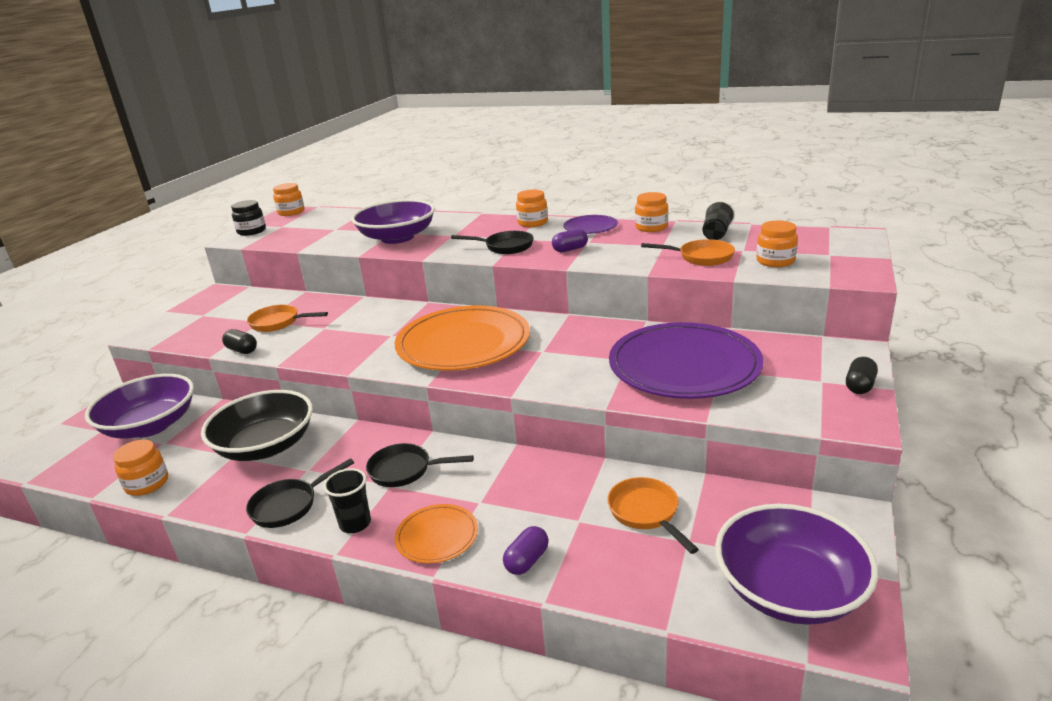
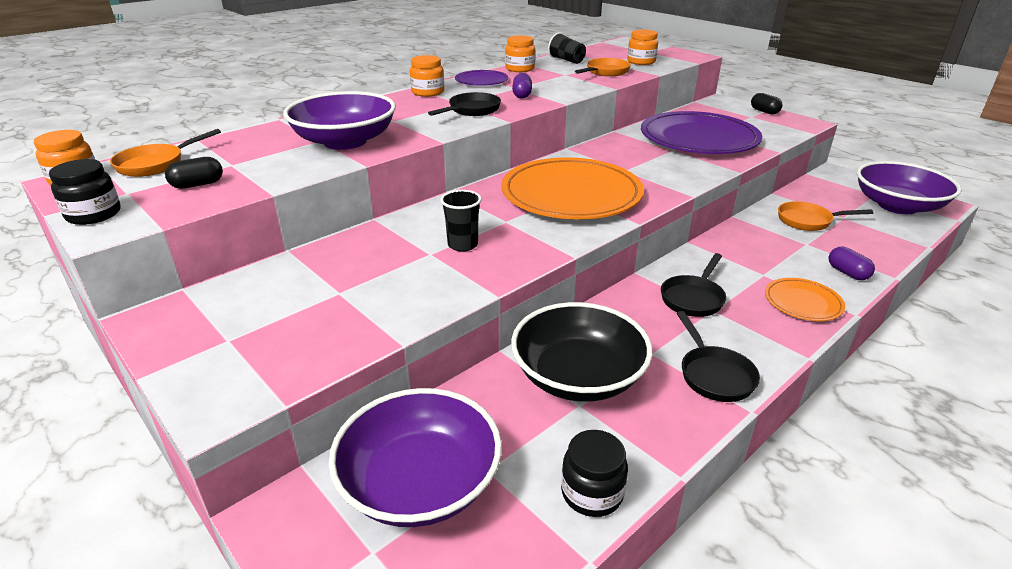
camera: 65 degrees left, 5 degrees up
orange jar [113,440,168,496] -> black jar [561,430,628,517]
black capsule [222,329,257,354] -> black capsule moved to [165,157,223,189]
orange pan [247,305,328,332] -> orange pan moved to [110,129,221,177]
black cup [323,468,371,533] -> black cup moved to [440,190,482,252]

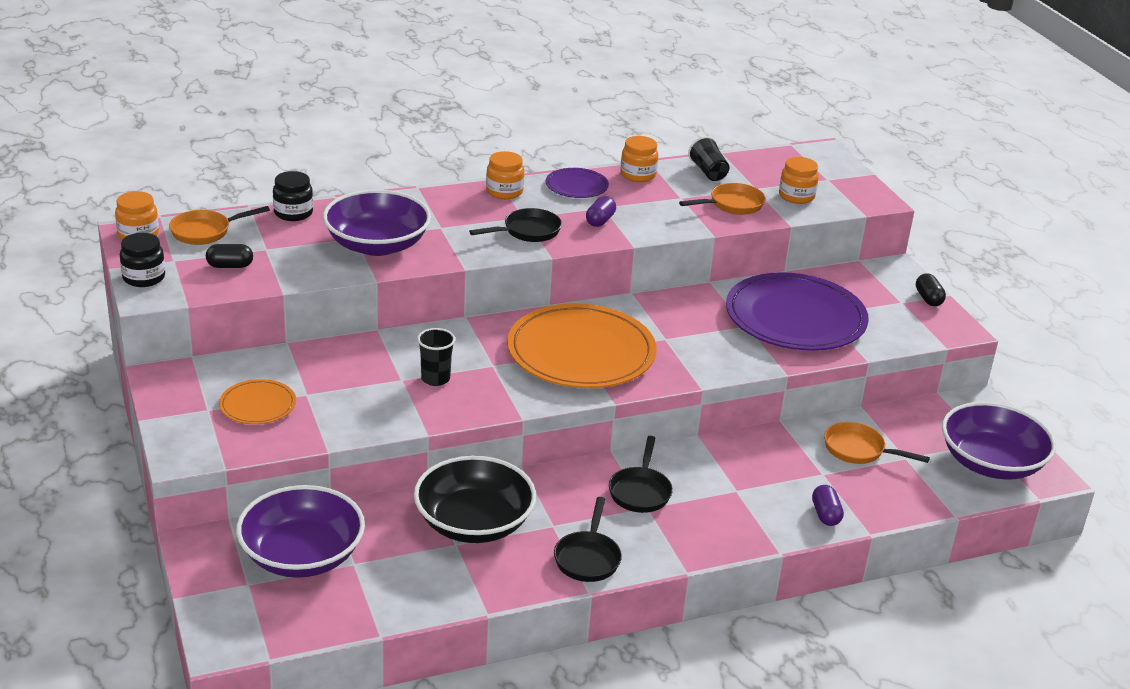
camera: 20 degrees right, 0 degrees up
black jar [561,430,628,517] -> black jar moved to [273,171,313,221]
black pan [661,253,726,317] -> black pan turned 45 degrees counterclockwise [609,436,673,513]
orange plate [765,278,845,321] -> orange plate moved to [219,379,296,424]

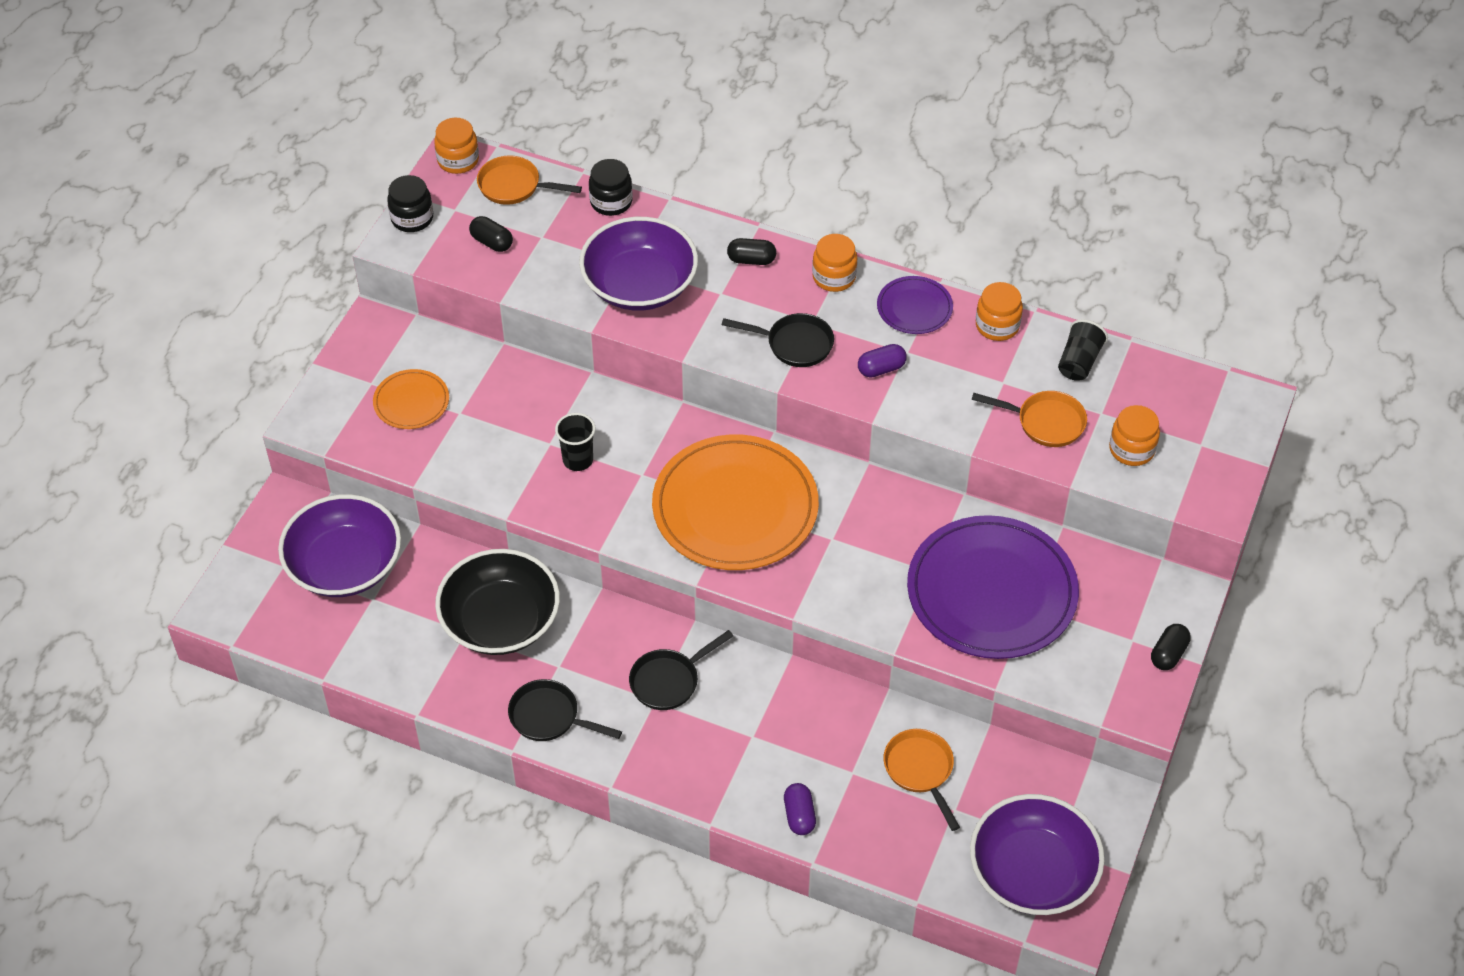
camera: 45 degrees right, 20 degrees up
black pan [554,497,622,582] -> black pan turned 60 degrees clockwise [508,679,622,741]
purple capsule [812,485,844,526] -> purple capsule turned 45 degrees counterclockwise [784,783,816,835]
none -> black capsule [727,238,776,265]

